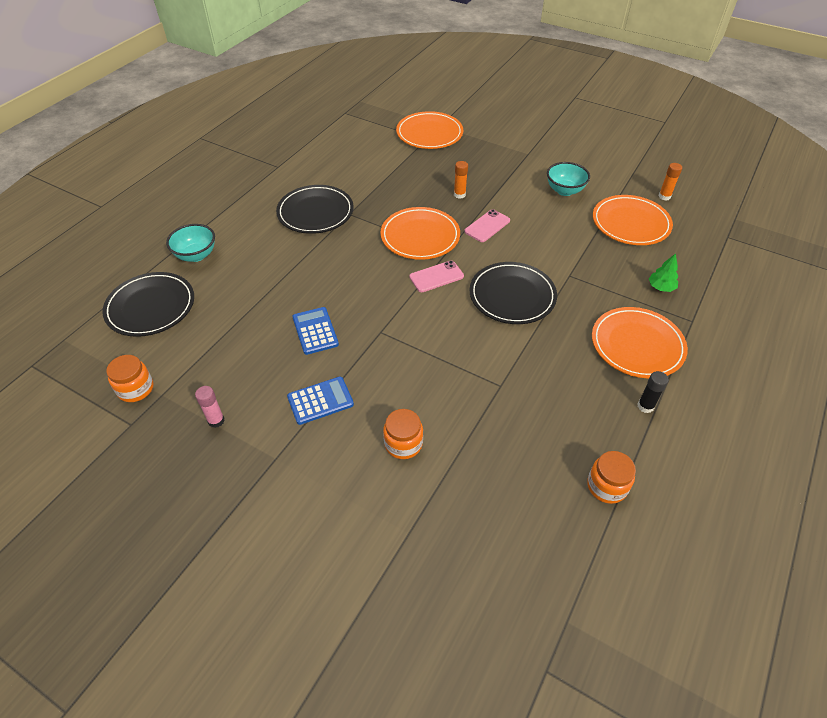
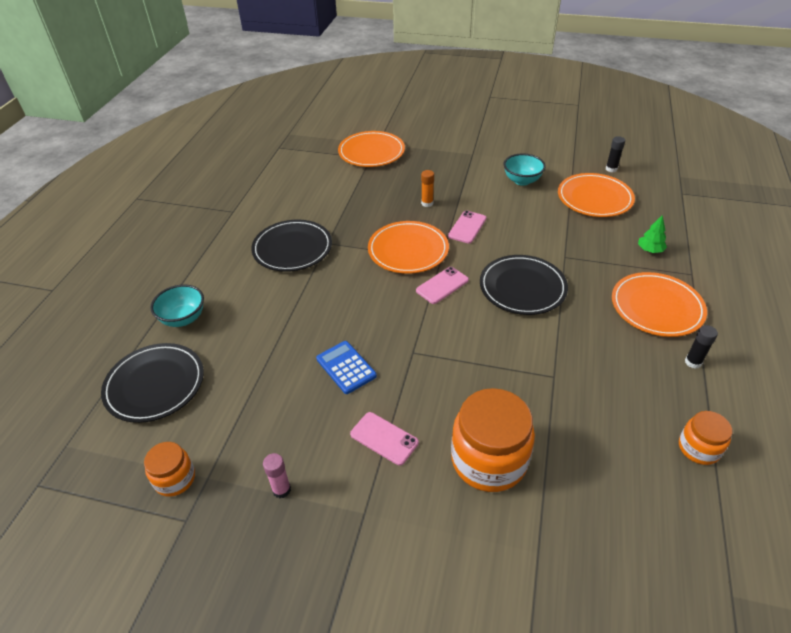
camera: 15 degrees left, 5 degrees down
blue calculator [287,377,354,425] -> pink phone [350,412,419,465]
orange jar [383,409,423,459] -> orange jar [451,388,535,492], size x1.86
orange glue stick [658,163,682,201] -> black glue stick [606,136,625,172]

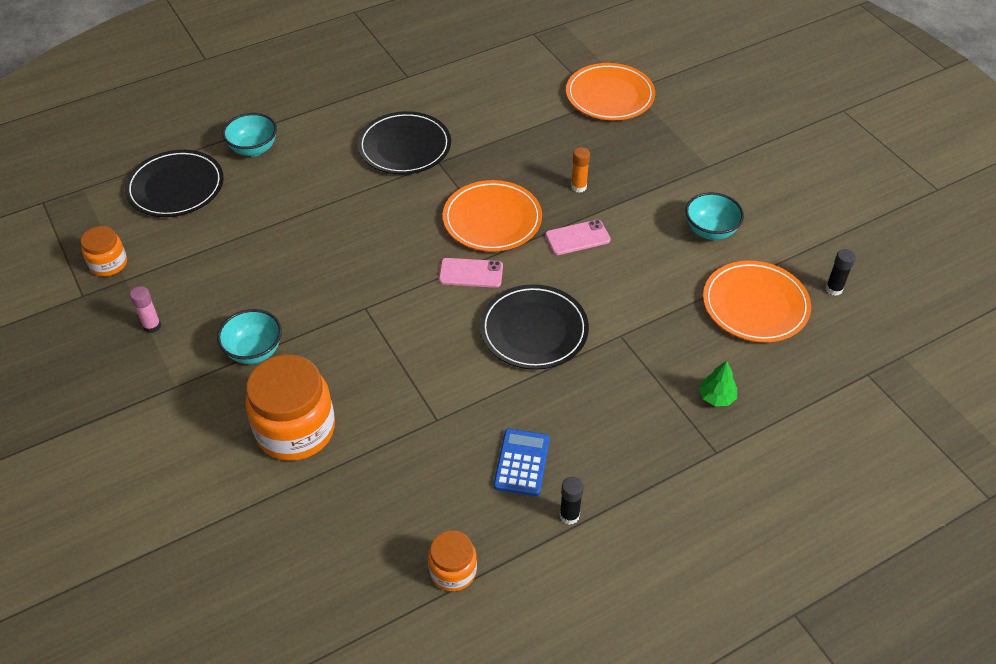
camera: 45 degrees right, 5 degrees up
blue calculator [316,341,377,394] -> blue calculator moved to [494,429,550,496]
pink phone [350,412,419,465] -> turquoise bowl [217,309,282,364]
orange plate [612,272,707,337] -> none

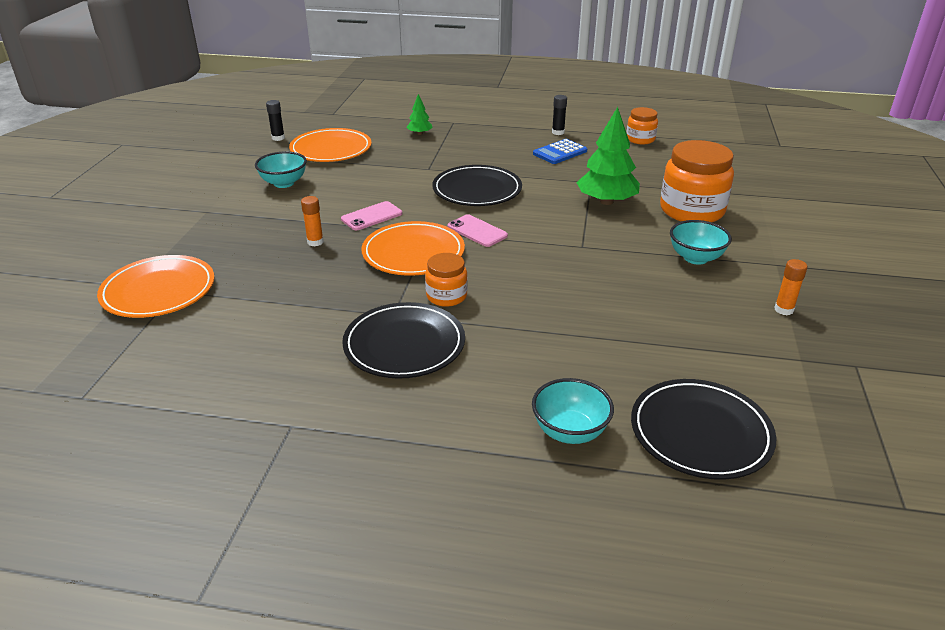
camera: 140 degrees left, 15 degrees down
orange jar [81,226,127,276] -> orange jar moved to [425,253,468,307]
pink glue stick [130,286,161,333] -> orange glue stick [774,259,808,315]
pink phone [545,220,610,255] -> pink phone turned 60 degrees counterclockwise [341,201,402,230]
none -> green tree [576,107,640,205]

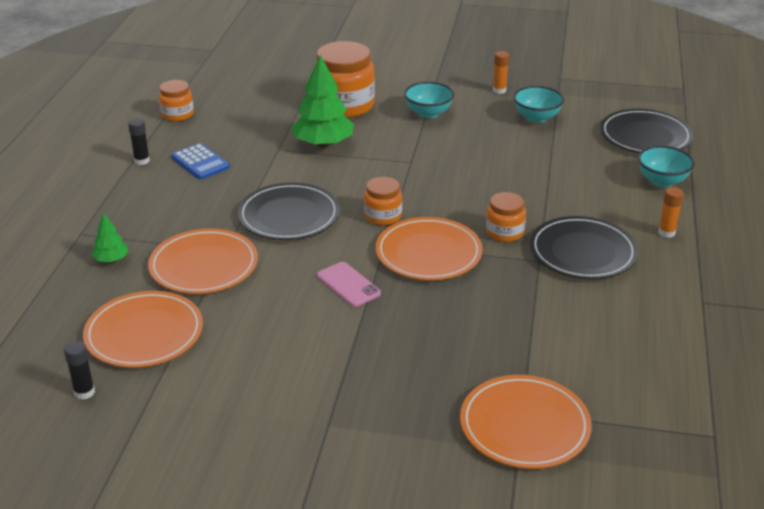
camera: 90 degrees left, 0 degrees up
turquoise bowl [255,151,307,188] -> turquoise bowl moved to [513,86,564,123]
orange glue stick [301,196,324,246] -> orange glue stick moved to [658,187,683,238]
pink phone [448,214,508,247] -> orange jar [364,177,402,225]
none -> orange plate [148,228,258,294]

